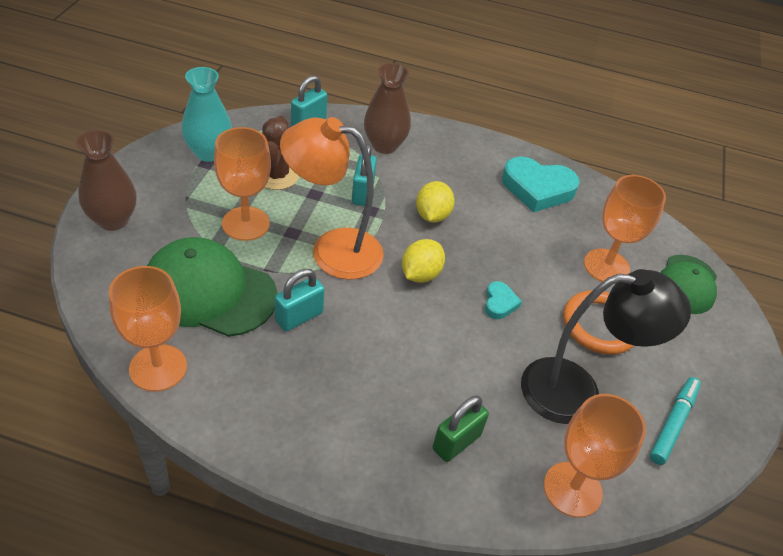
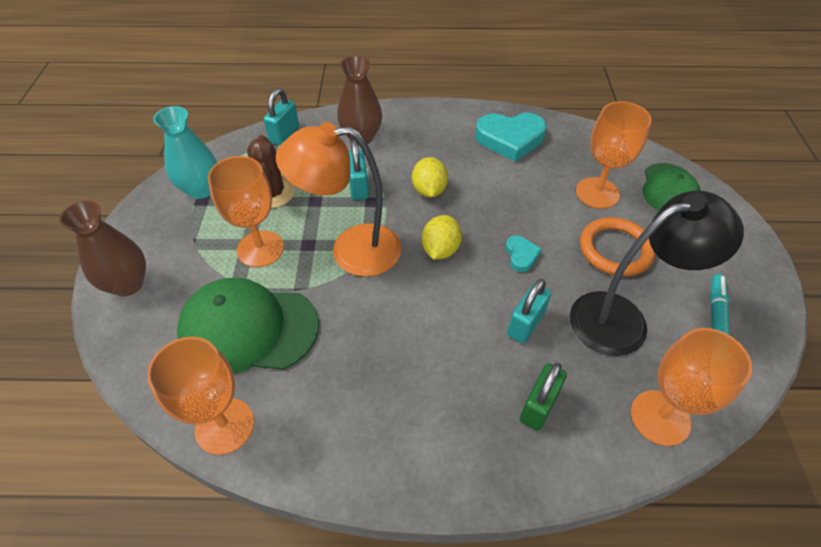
camera: 10 degrees left, 5 degrees up
turquoise padlock [275,269,325,331] -> turquoise padlock moved to [507,279,551,344]

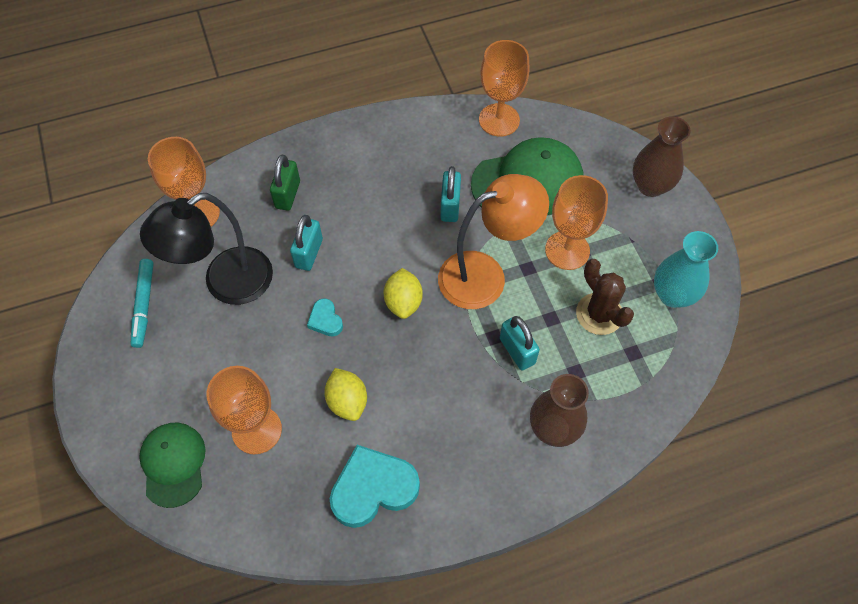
camera: 160 degrees right, 10 degrees up
turquoise padlock [264,88,299,145] -> turquoise padlock moved to [440,166,461,222]
yellow lemon [412,157,448,198] -> yellow lemon moved to [325,368,367,421]
orange ring [580,217,655,276] -> none

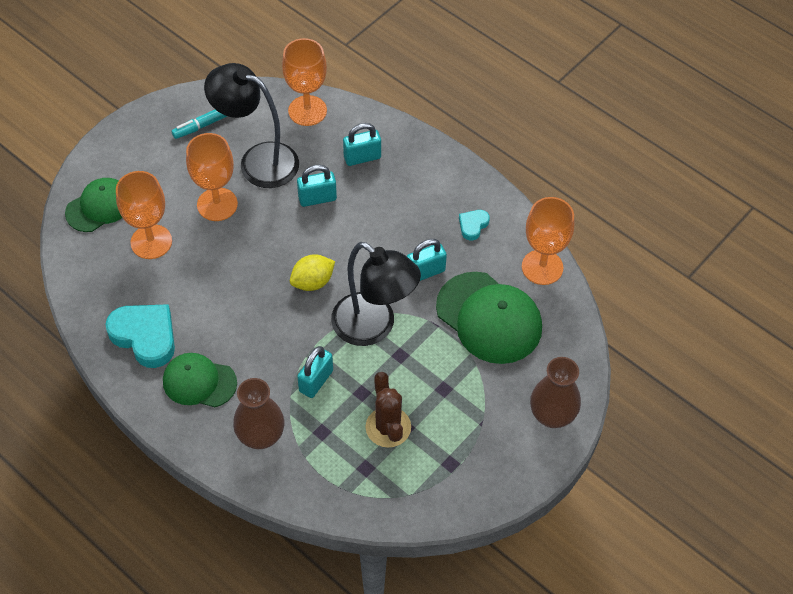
camera: 60 degrees right, 5 degrees down
green padlock [270,155,300,211] -> turquoise padlock [343,123,381,166]
turquoise heart [307,298,343,337] -> turquoise heart moved to [459,210,490,240]
yellow lemon [325,368,367,421] -> none
orange lamp [438,174,549,309] -> black lamp [331,242,421,346]
orange goblet [545,175,608,270] -> orange goblet moved to [186,133,238,221]
brown cactus [576,259,634,335] -> brown cactus turned 45 degrees counterclockwise [365,372,411,448]
turquoise vase [654,231,718,308] -> none
none -> green cap [163,353,237,407]

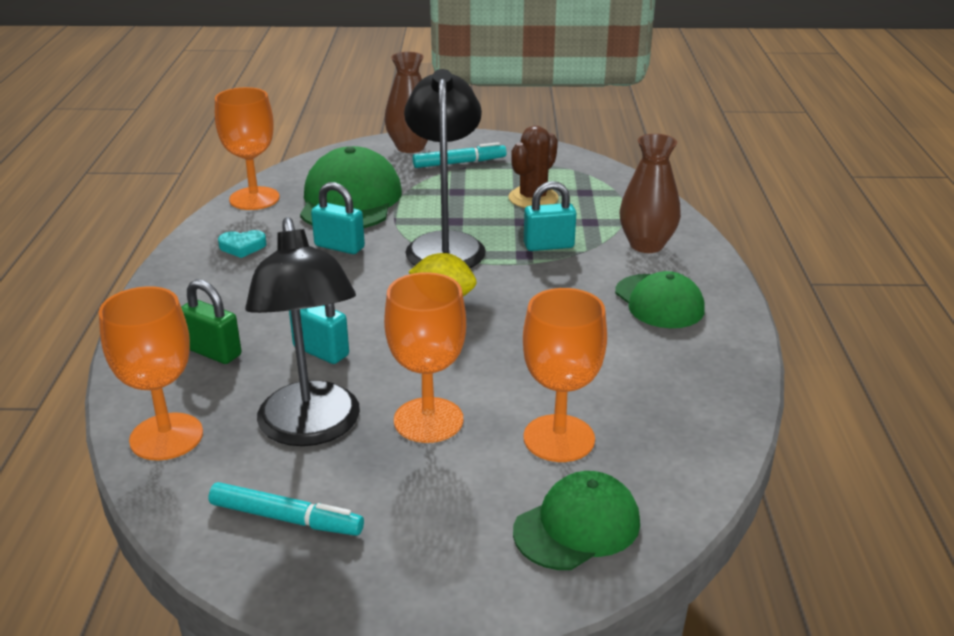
camera: 130 degrees left, 25 degrees down
green cap [65,178,122,232] -> green cap turned 135 degrees clockwise [513,471,640,570]
turquoise heart [105,304,175,368] -> none
turquoise padlock [343,123,381,166] -> green padlock [181,279,241,364]
none -> turquoise marker [413,142,507,168]

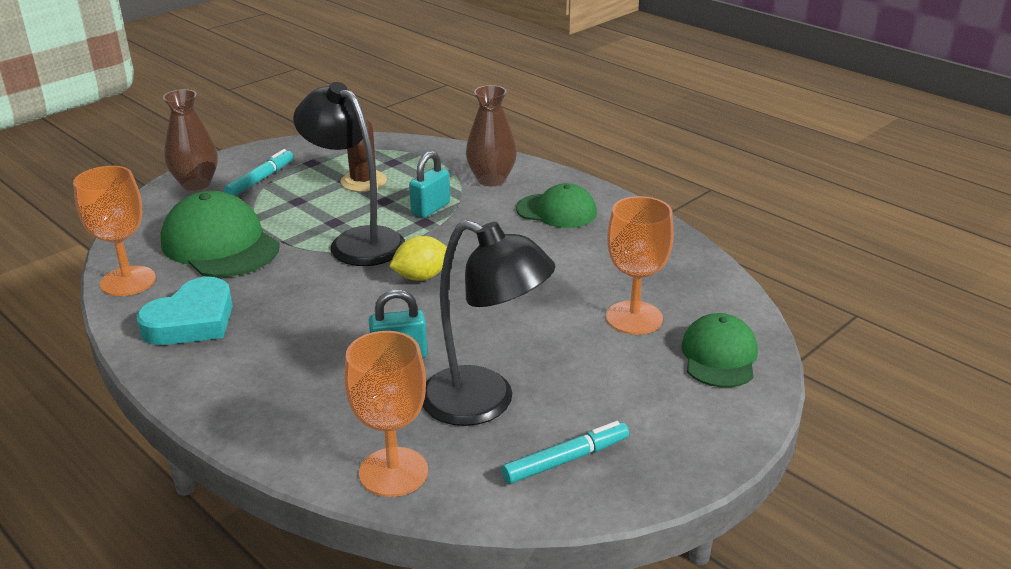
camera: 45 degrees left, 0 degrees up
green padlock [181,279,241,364] -> none
turquoise heart [218,230,266,258] -> turquoise heart [137,277,233,345], size x2.03
turquoise padlock [311,182,365,254] -> none
orange goblet [384,272,466,443] -> none

